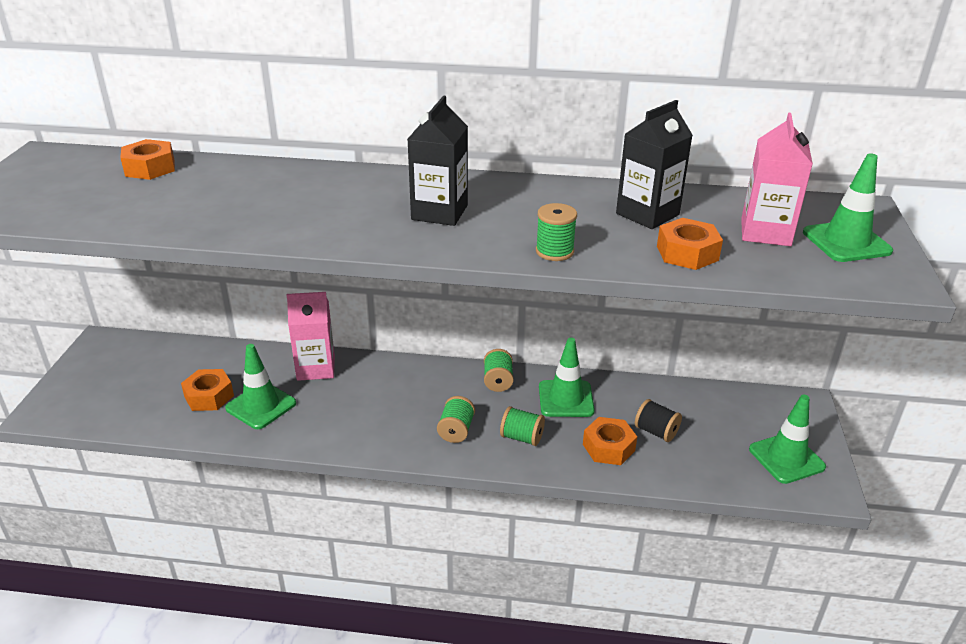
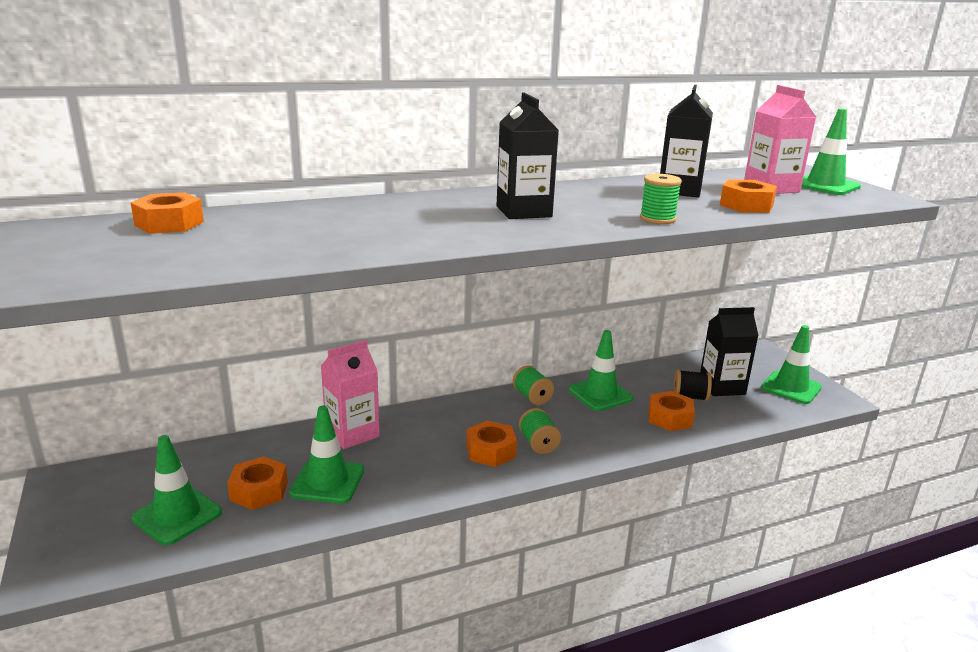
camera: 30 degrees left, 10 degrees down
green spool [500,406,545,446] -> none
none -> green traffic cone [131,435,222,545]
none -> orange nut [466,420,517,467]
none -> black carton [700,307,759,396]

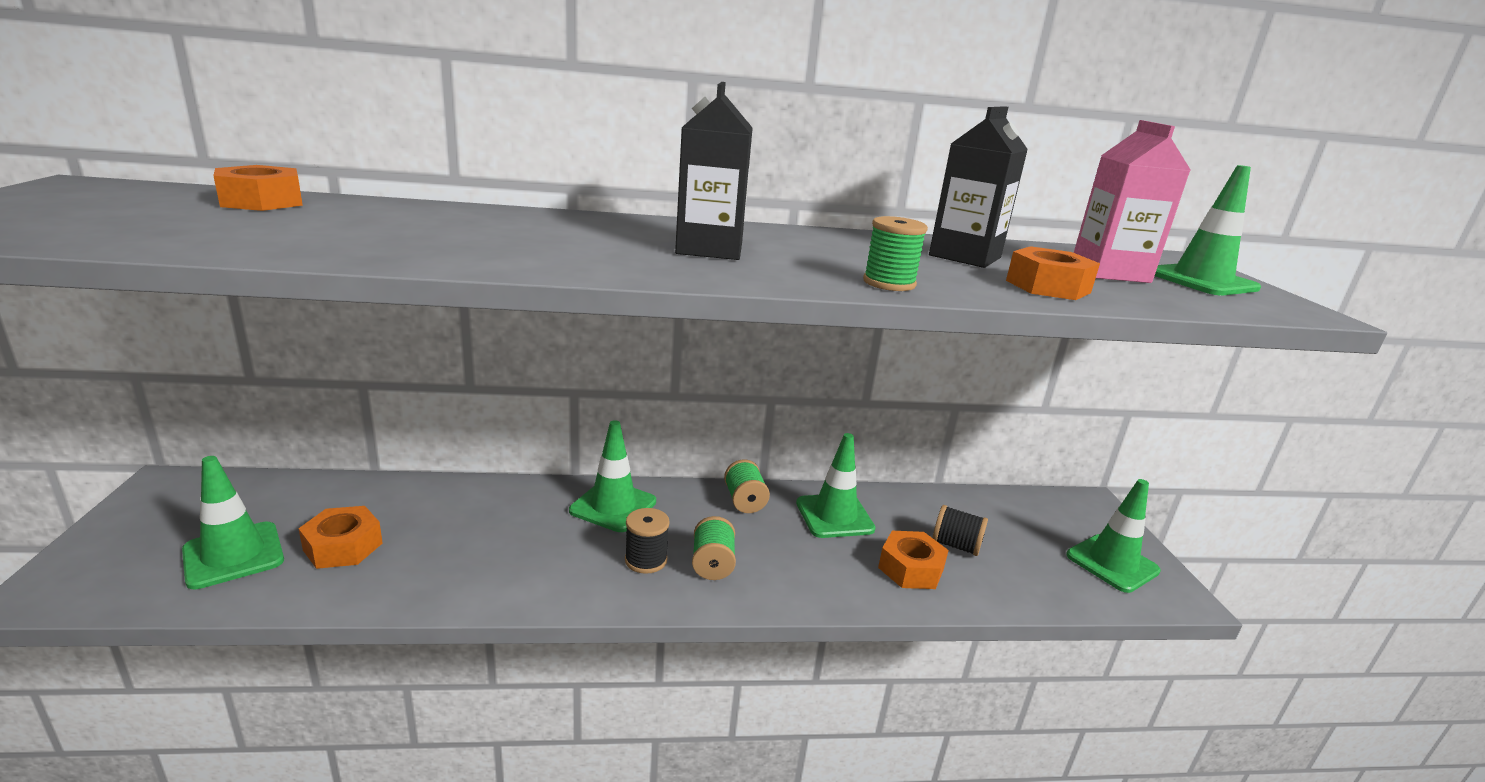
camera: 15 degrees right, 0 degrees up
green traffic cone [289,406,364,504] -> green traffic cone moved to [569,420,656,532]
pink carton [321,340,380,449] -> none
orange nut [466,420,517,467] -> black spool [625,508,670,574]
black carton [700,307,759,396] -> none

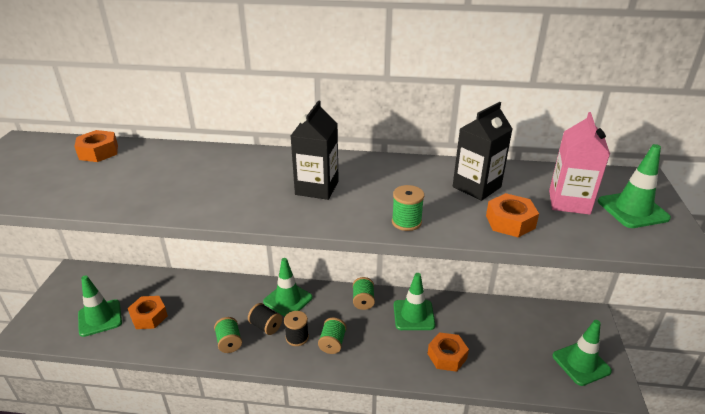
camera: 15 degrees right, 10 degrees up
black spool [932,505,988,556] -> black spool moved to [248,303,282,335]
none -> green spool [214,317,242,353]

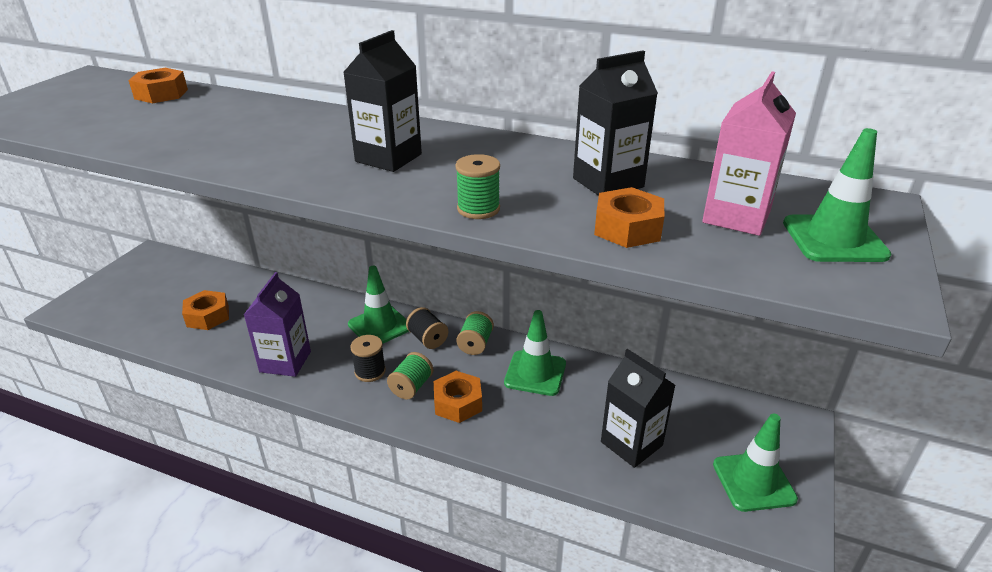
camera: 15 degrees right, 0 degrees up
green traffic cone [78,275,122,337] -> none
green spool [214,317,242,353] -> purple carton [244,272,311,377]
black spool [248,303,282,335] -> black spool moved to [406,307,448,349]
orange nut [428,332,469,372] -> orange nut moved to [434,371,482,423]
none -> black carton [601,349,676,468]

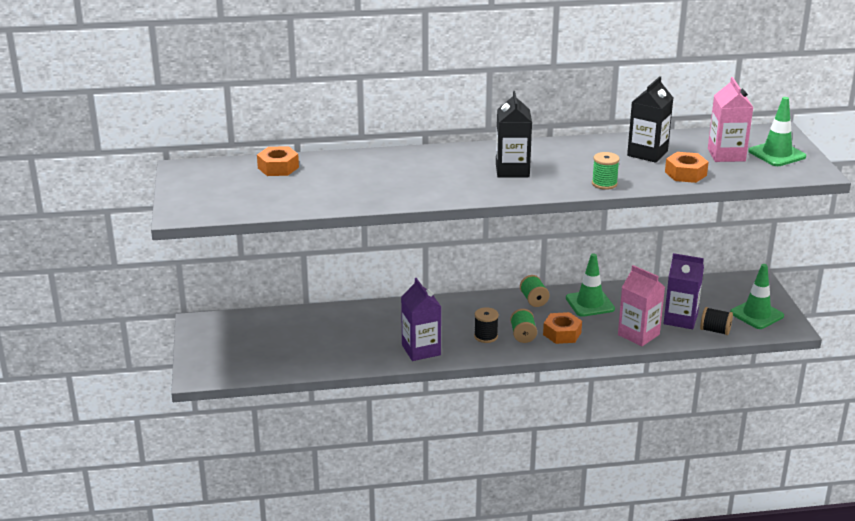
camera: 30 degrees left, 5 degrees down
orange nut [182,290,229,330] -> none
green traffic cone [348,266,409,343] -> none
black spool [406,307,448,349] -> black spool moved to [700,307,733,335]
black carton [601,349,676,468] -> purple carton [664,253,704,329]
none -> pink carton [618,265,665,346]

